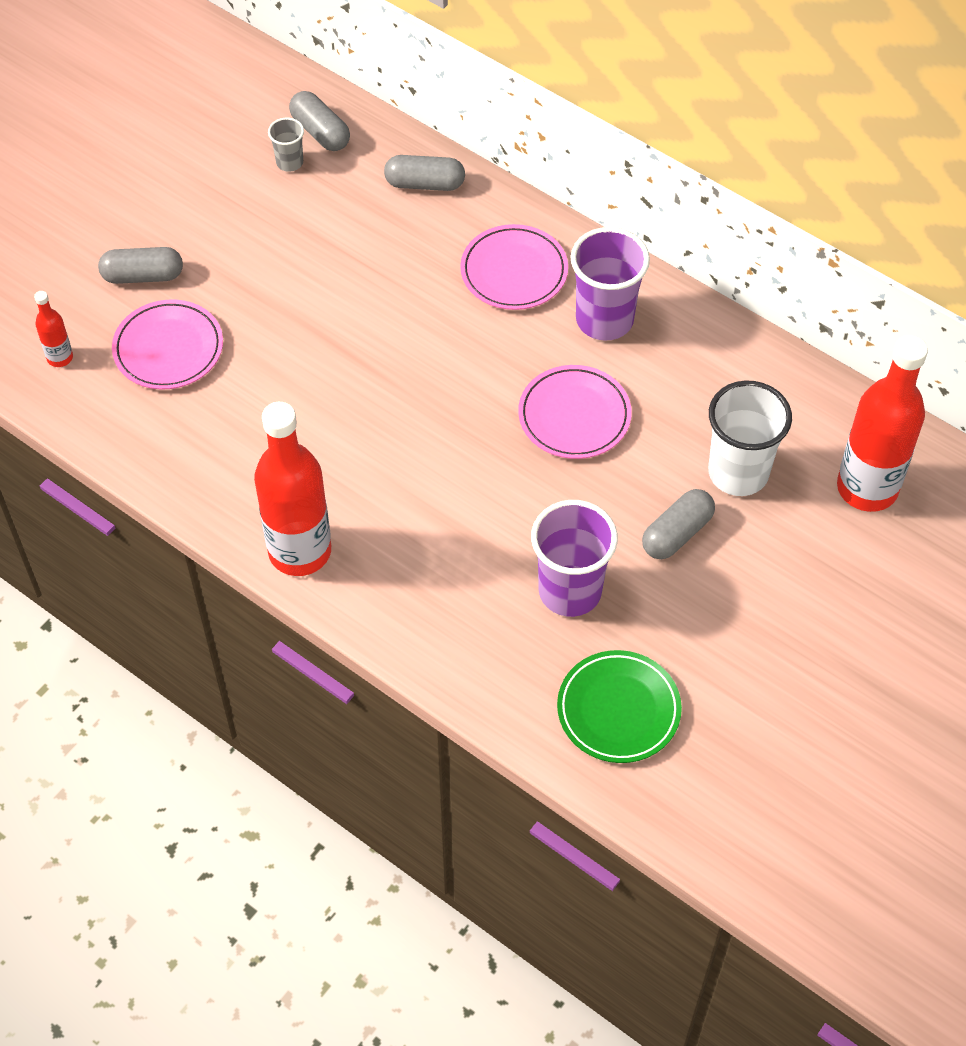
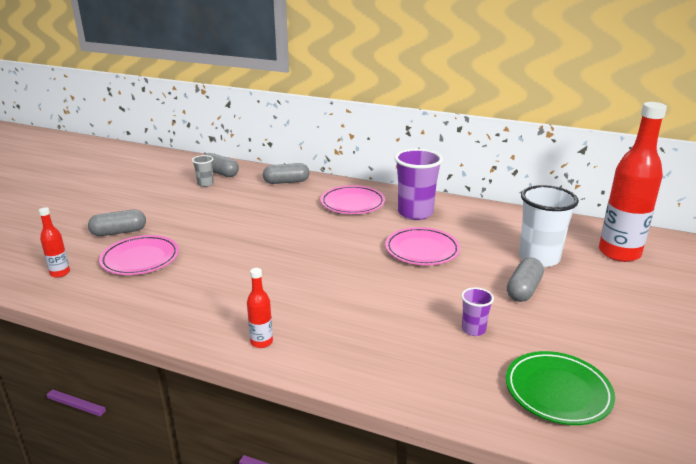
camera: 15 degrees left, 30 degrees down
red bottle [254,402,331,576] -> red bottle [247,268,273,348], size x0.44
purple cup [531,500,618,617] -> purple cup [461,287,494,336], size x0.50

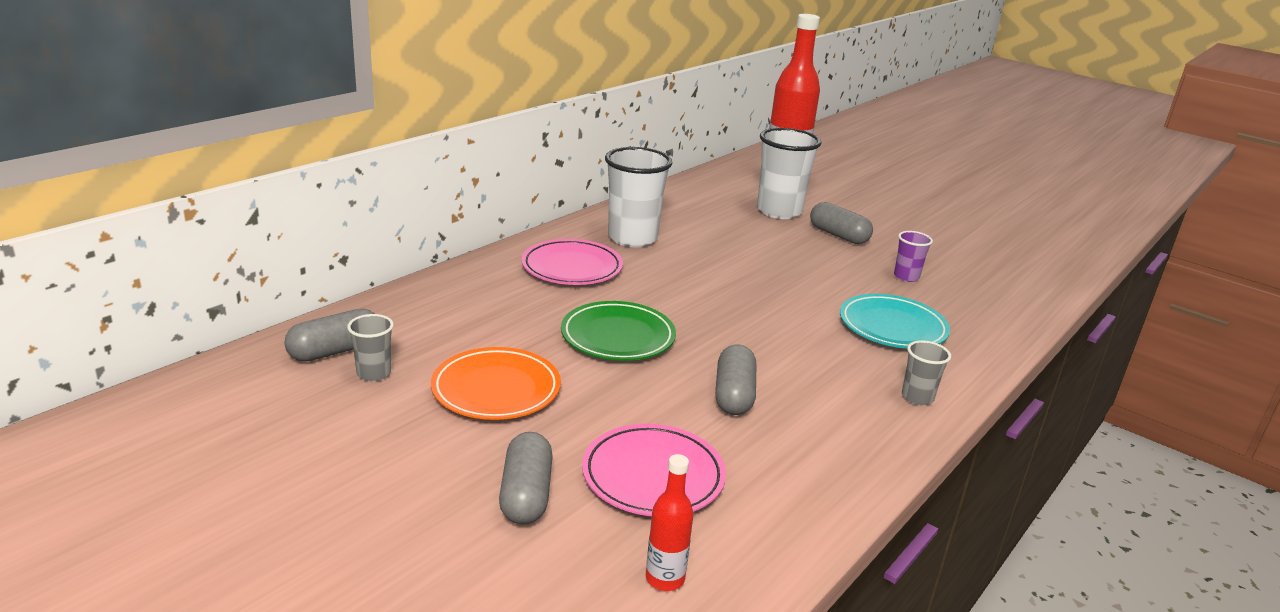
camera: 75 degrees left, 0 degrees up
red bottle [247,268,273,348] -> grey cup [902,340,951,406]
grey capsule [263,163,310,184] -> grey capsule moved to [715,344,756,415]
pink plate [385,227,460,265] -> none
purple cup [394,149,443,220] -> white cup [605,147,672,247]
green plate [506,351,615,425] -> green plate moved to [561,301,676,361]
none -> orange plate [431,347,561,420]
none -> turquoise plate [840,294,950,349]

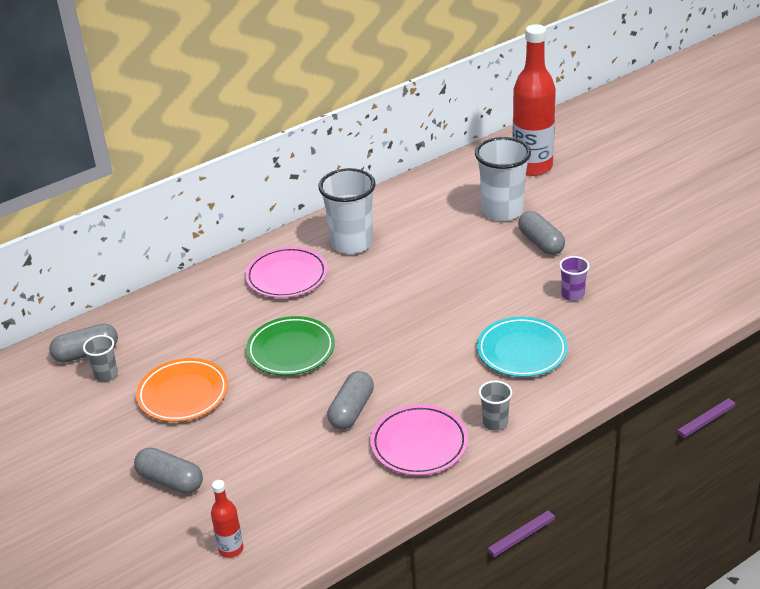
camera: 20 degrees right, 10 degrees up
grey capsule [499,432,553,524] -> grey capsule turned 75 degrees counterclockwise [134,448,203,494]
pink plate [582,424,726,516] -> pink plate moved to [370,404,468,475]

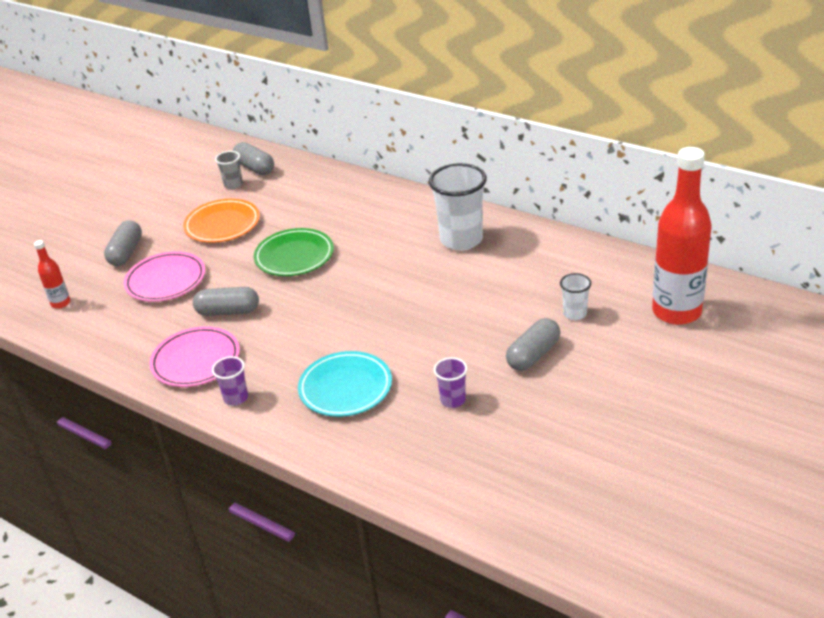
camera: 70 degrees right, 0 degrees up
pink plate [245,247,327,298] -> pink plate moved to [123,251,205,302]
white cup [475,137,531,221] -> white cup [560,273,591,320], size x0.50
grey cup [479,381,512,431] -> purple cup [212,356,248,406]

